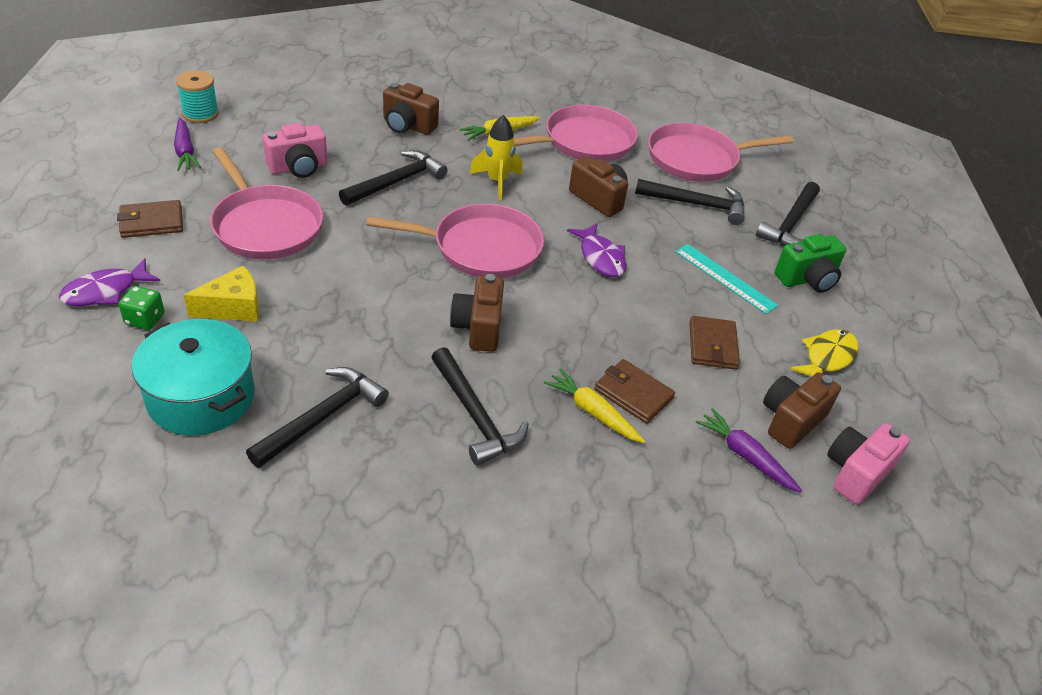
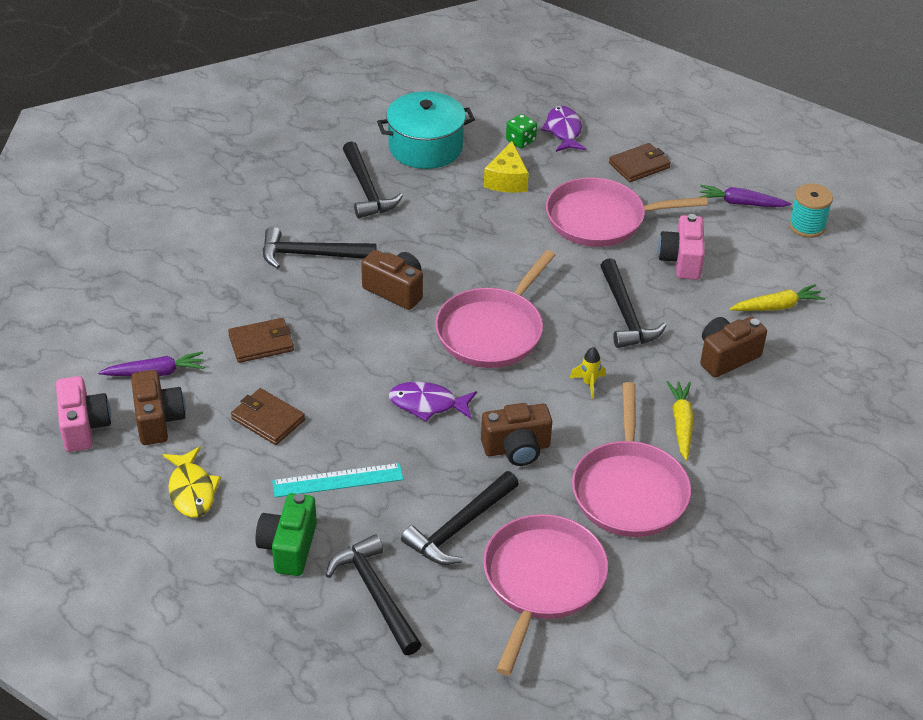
camera: 125 degrees right, 0 degrees up
brown wallet [117,200,183,238] -> brown wallet turned 45 degrees clockwise [609,143,671,182]
yellow rocket [469,115,523,201] -> yellow rocket [570,347,606,399], size x0.60
yellow carrot [544,369,646,443] -> yellow carrot moved to [730,284,825,311]

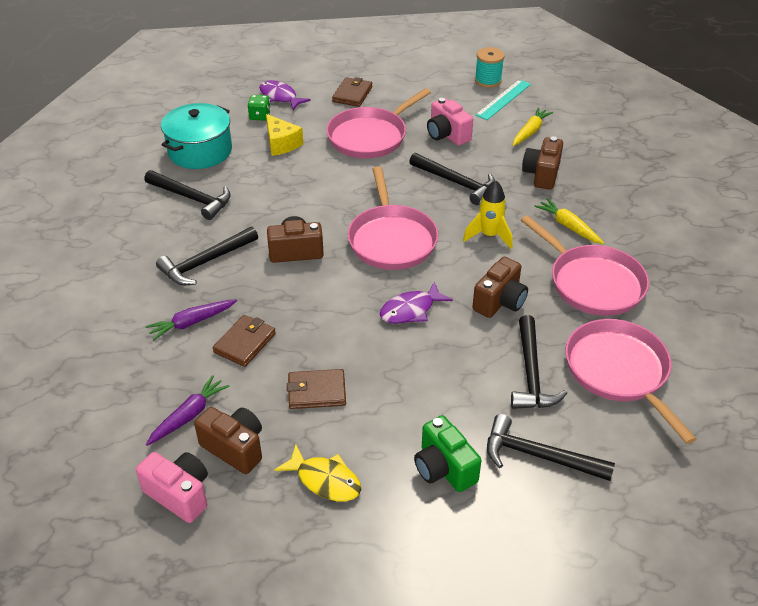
camera: 40 degrees left, 0 degrees up
turquoise ruler [272,463,403,497] -> turquoise ruler moved to [475,79,531,120]
yellow rocket [570,347,606,399] -> yellow rocket [463,180,512,249], size x1.66
purple carrot [700,185,792,207] -> purple carrot moved to [146,299,237,341]

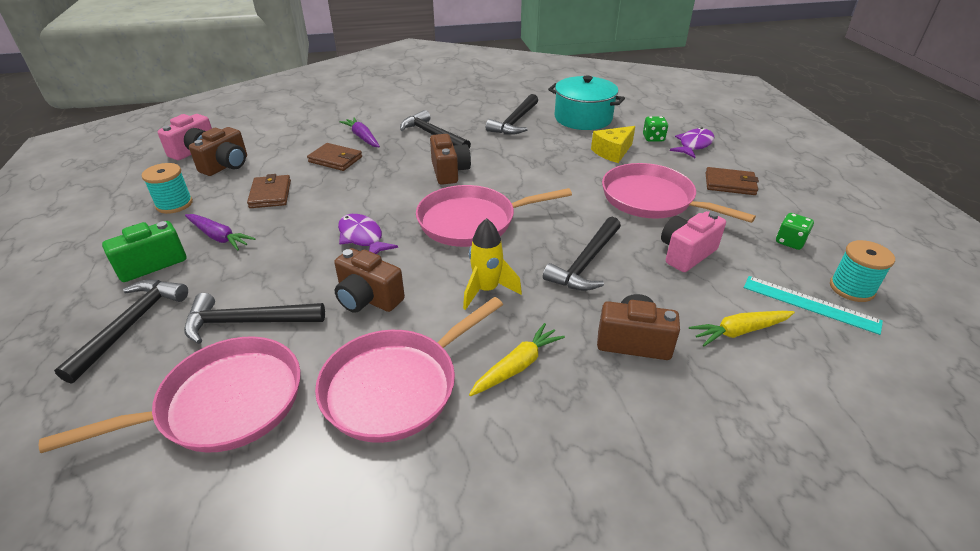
camera: 85 degrees right, 5 degrees down
purple carrot [146,375,229,446] -> purple carrot moved to [185,214,256,251]
yellow fish [274,444,361,501] -> turquoise spool [142,163,193,214]
yellow carrot [513,107,553,146] -> yellow carrot turned 135 degrees clockwise [689,311,795,346]
none -> green dice [776,213,814,250]

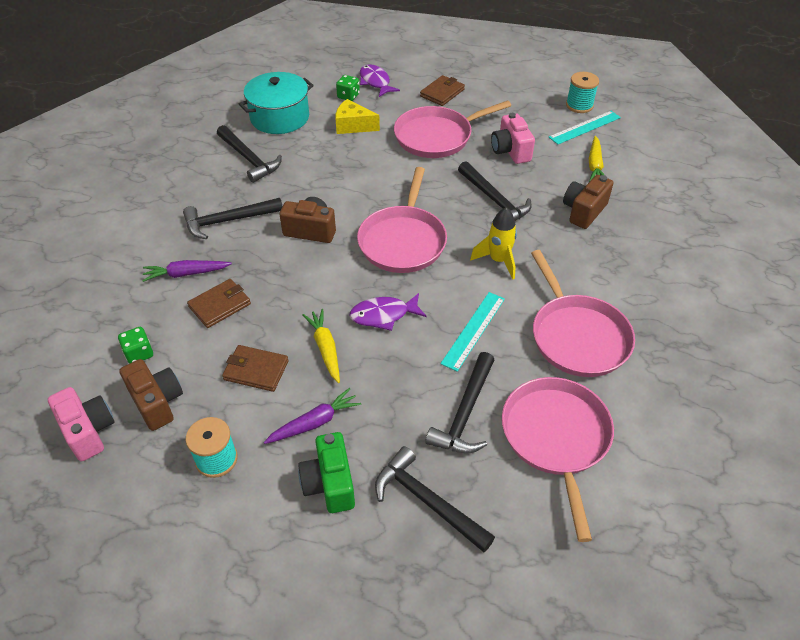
camera: 65 degrees left, 10 degrees up
brown camera [334,248,405,313] -> turquoise ruler [441,292,505,372]
yellow carrot [469,323,565,396] -> yellow carrot moved to [303,309,340,383]
yellow cheese [591,126,635,163] -> yellow cheese turned 120 degrees clockwise [335,99,380,134]
green dice [776,213,814,250] -> green dice moved to [118,327,153,364]

